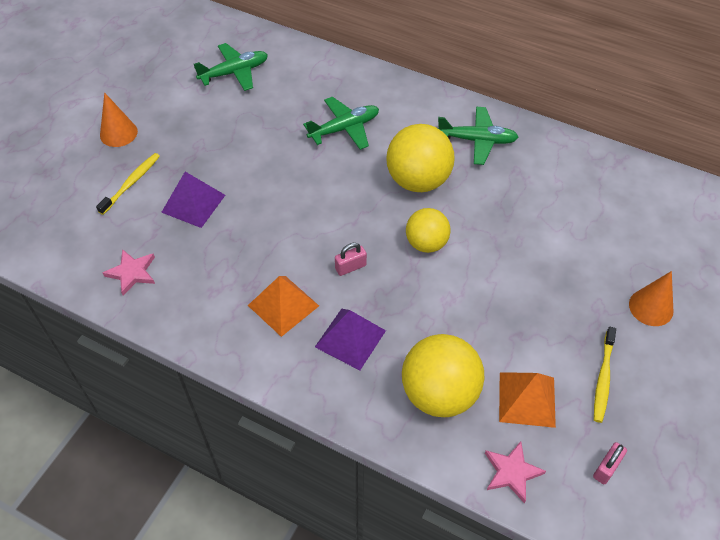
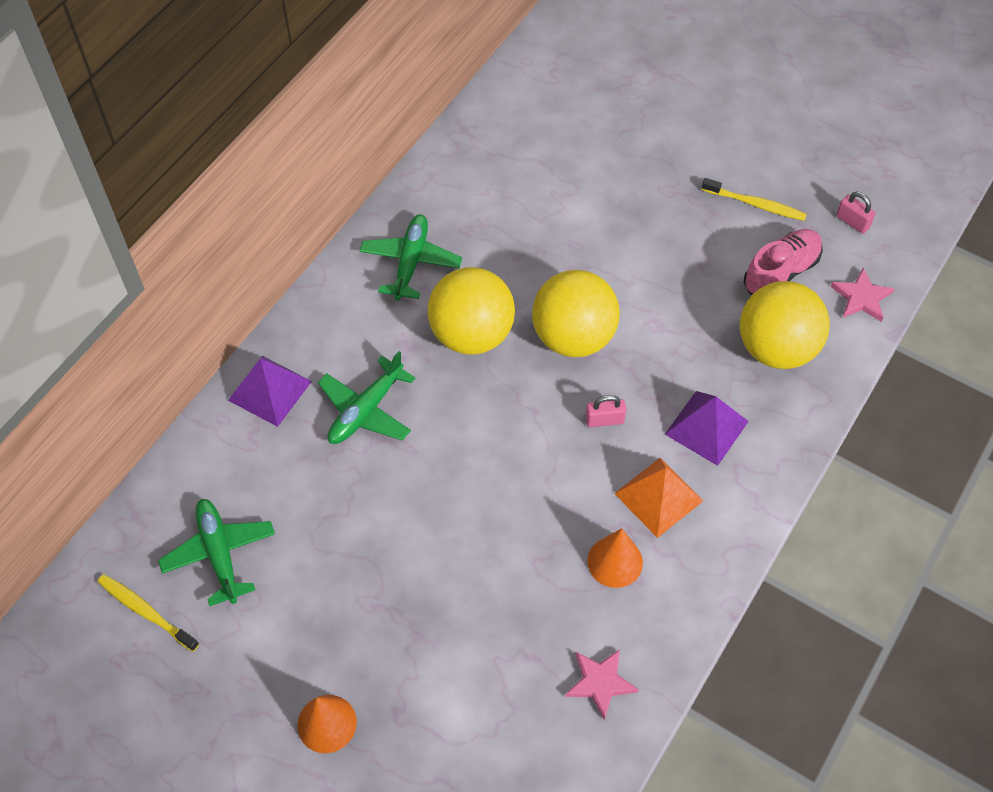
camera: 85 degrees left, 5 degrees up
yellow toothbrush [96,153,160,215] -> yellow toothbrush moved to [98,574,199,652]
purple pyramid [161,172,225,228] -> purple pyramid moved to [228,356,312,427]
green plane [303,97,379,150] -> green plane turned 120 degrees counterclockwise [318,351,416,444]
pink padlock [335,243,367,276] -> pink padlock turned 75 degrees counterclockwise [585,395,626,427]
yellow ball [406,208,450,253] -> yellow ball [532,270,620,357], size x1.60
orange pyramid [499,372,556,428] -> pink shoe [744,229,823,295]
orange cone [629,271,673,326] -> orange cone moved to [587,528,643,588]

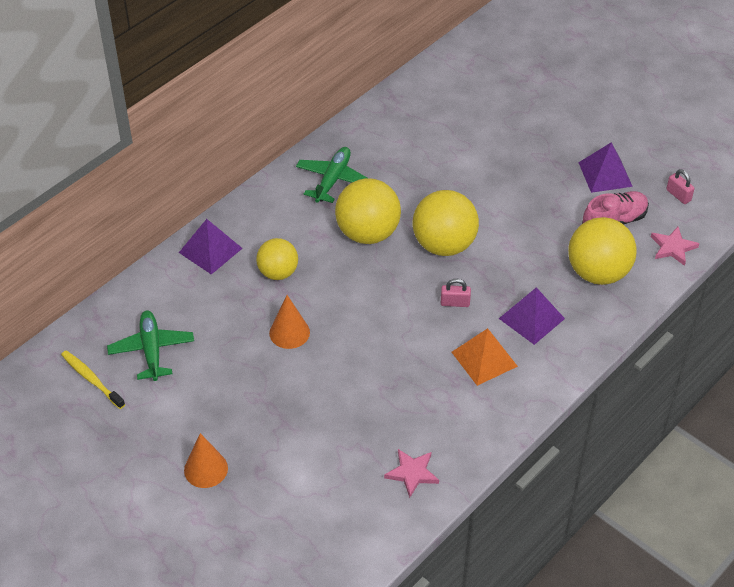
camera: 10 degrees right, 10 degrees down
green plane [318,351,416,444] -> yellow ball [256,238,298,280]
orange cone [587,528,643,588] -> orange cone moved to [269,295,310,349]
yellow toothbrush [702,178,807,221] -> purple pyramid [578,142,633,193]

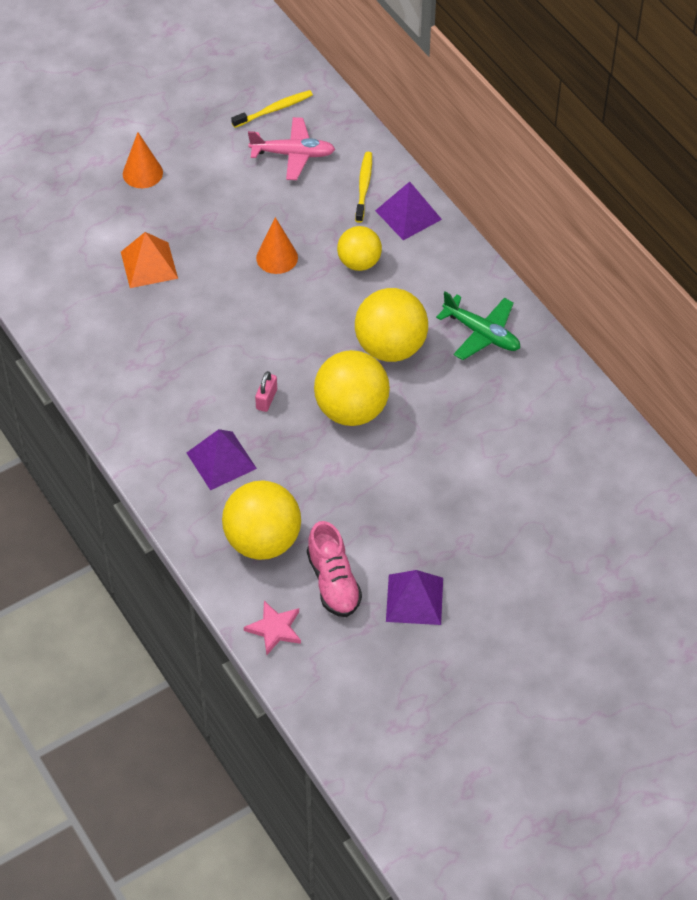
camera: 105 degrees right, 5 degrees up
green plane [107,310,194,381] -> pink plane [248,117,335,180]
pink star [384,449,439,498] -> none
orange pyramid [452,328,518,386] -> orange pyramid moved to [121,232,178,288]
pink padlock [666,169,695,204] -> none
none -> yellow toothbrush [355,152,372,223]

